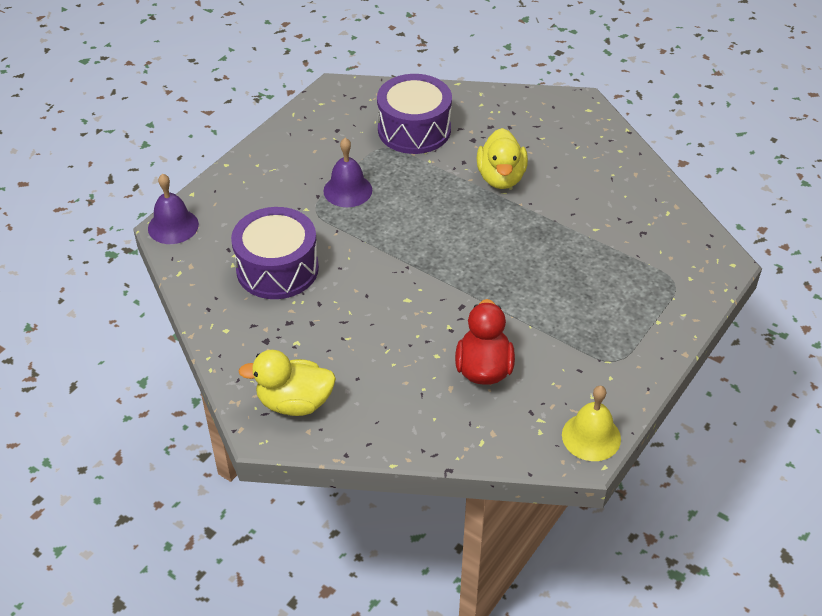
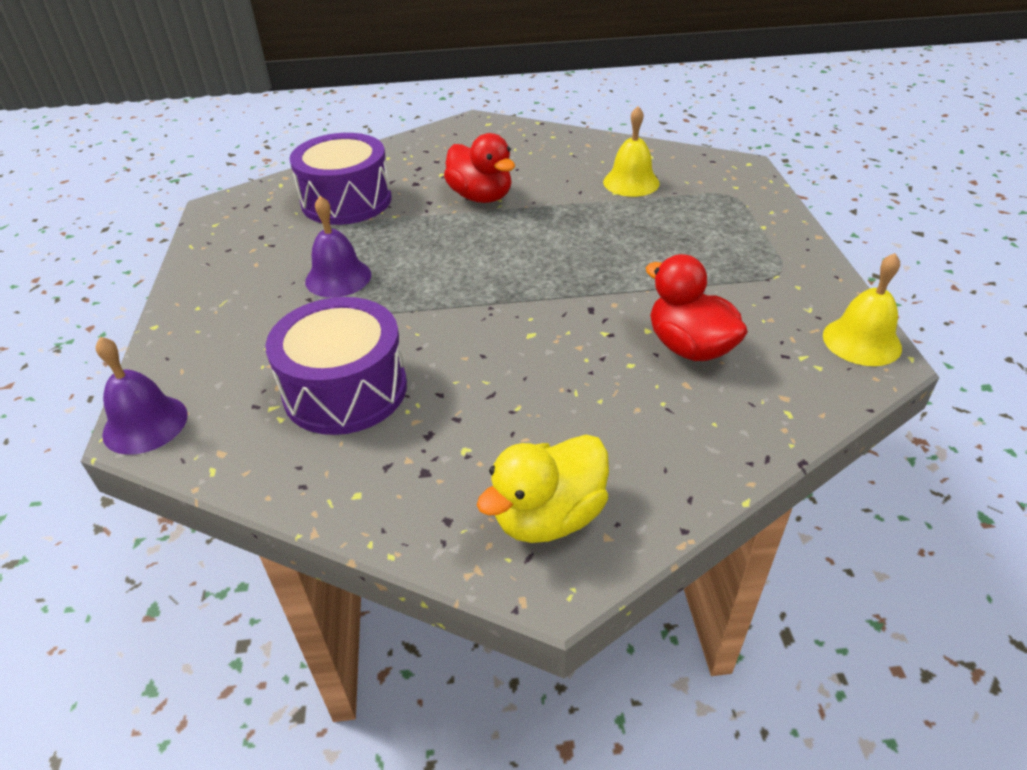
camera: 40 degrees left, 5 degrees down
yellow duck [477,128,528,189] -> red duck [444,133,515,203]
none -> yellow bell [603,106,660,197]

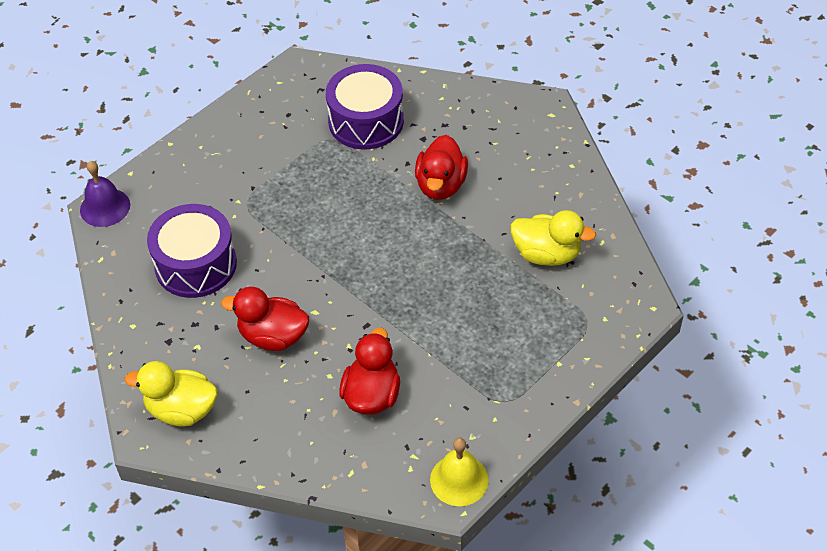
camera: 50 degrees right, 10 degrees up
purple bell [305,196,371,298] -> none
yellow bell [603,106,660,197] -> yellow duck [511,210,596,266]
none -> red duck [221,287,309,351]

